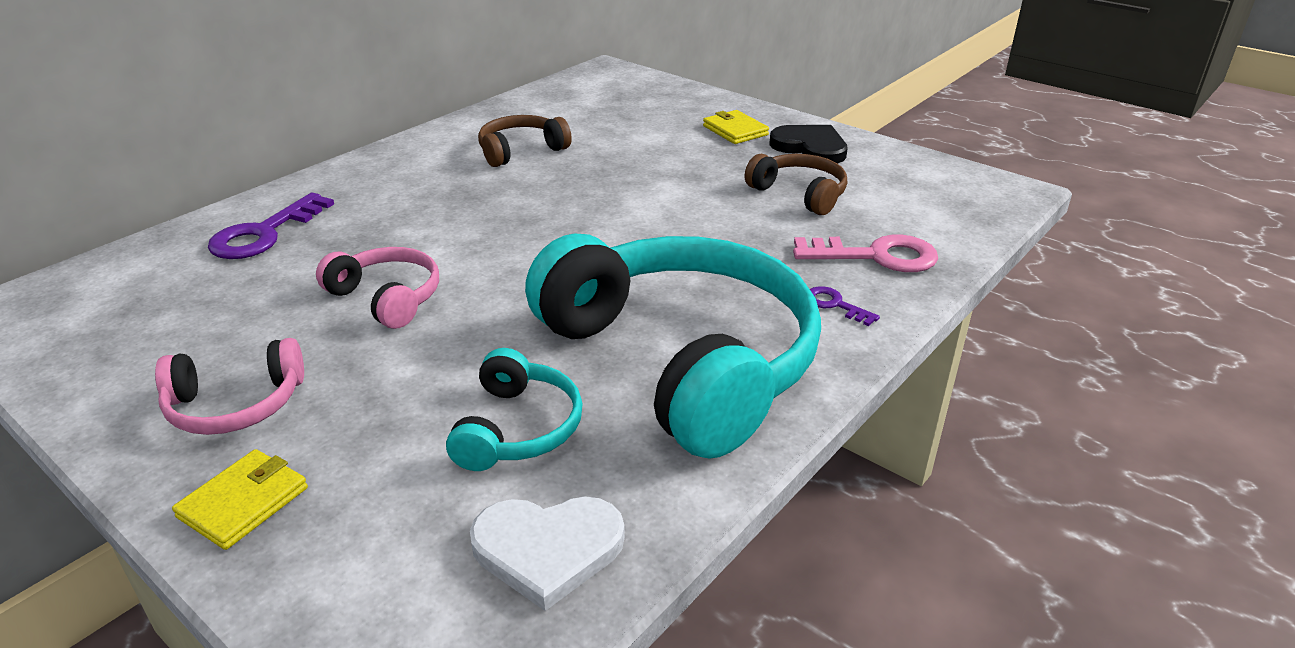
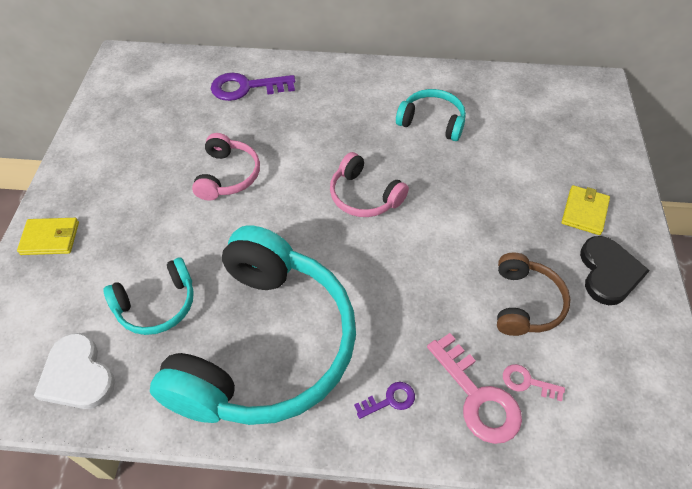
camera: 55 degrees right, 20 degrees up
pink headphones [155,338,304,435] -> pink headphones moved to [330,152,409,217]
brown headphones [478,115,572,167] -> turquoise headphones [396,89,466,141]
purple key [810,286,880,326] -> purple key turned 60 degrees clockwise [354,382,415,419]
none -> pink key [503,364,565,401]

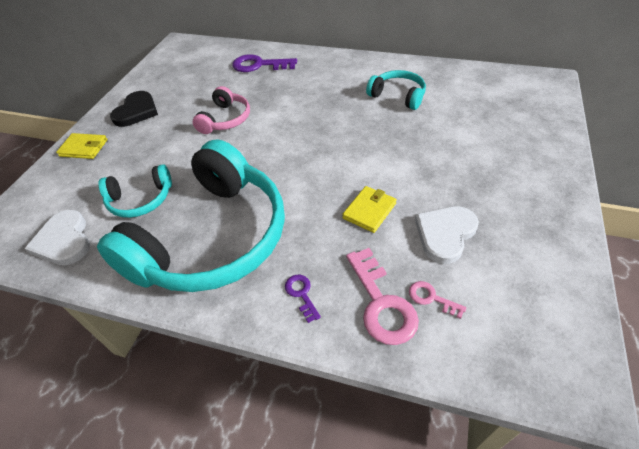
camera: 15 degrees right, 5 degrees down
pink headphones [330,152,409,217] -> none
purple key [354,382,415,419] -> purple key turned 105 degrees counterclockwise [285,275,321,323]
brown headphones [497,253,571,336] -> white heart [415,206,479,264]
yellow wallet [562,185,610,235] -> yellow wallet moved to [342,186,397,233]
black heart [580,236,650,305] -> black heart moved to [110,91,158,127]

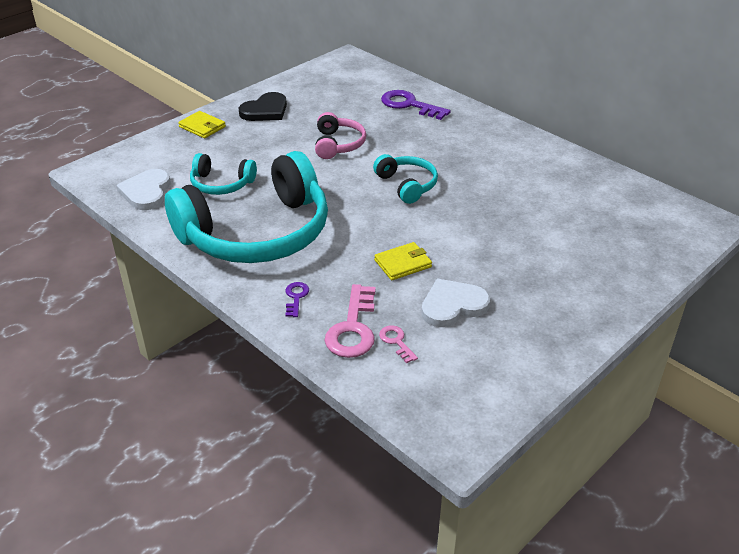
camera: 25 degrees right, 10 degrees down
pink headphones [192,86,250,134] -> pink headphones turned 45 degrees counterclockwise [315,112,366,159]
turquoise headphones [366,70,426,110] -> turquoise headphones moved to [373,154,438,204]

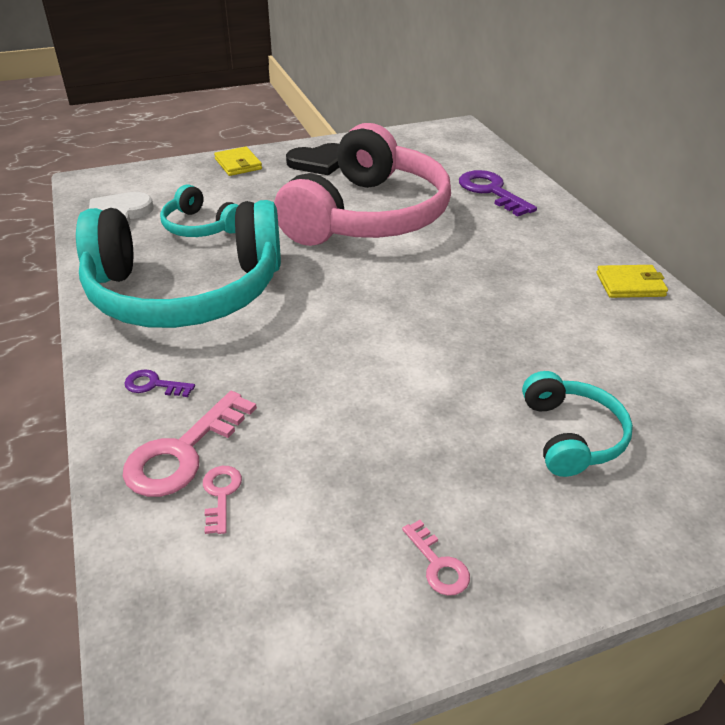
camera: 25 degrees right, 0 degrees up
purple key [285,282,309,317] -> purple key turned 105 degrees counterclockwise [124,369,195,397]
pink headphones [315,112,366,159] -> pink headphones [274,123,451,246], size x2.21
turquoise headphones [373,154,438,204] -> turquoise headphones moved to [522,371,633,477]
yellow wallet [374,242,432,280] -> yellow wallet moved to [596,265,668,298]
white heart [421,279,490,327] -> none
none -> pink key [402,520,470,596]

